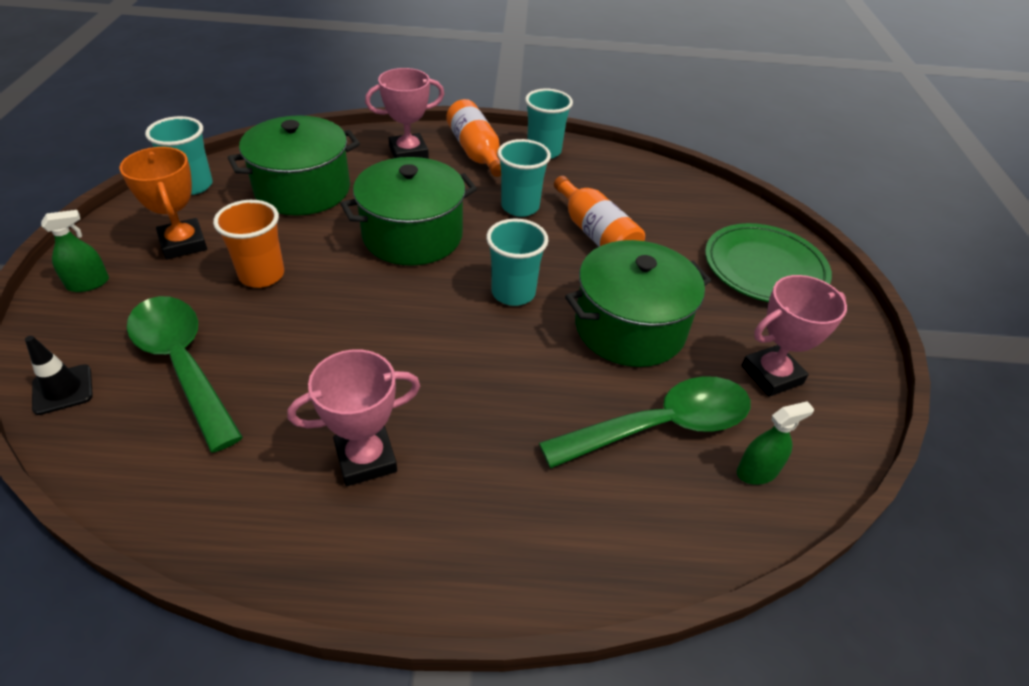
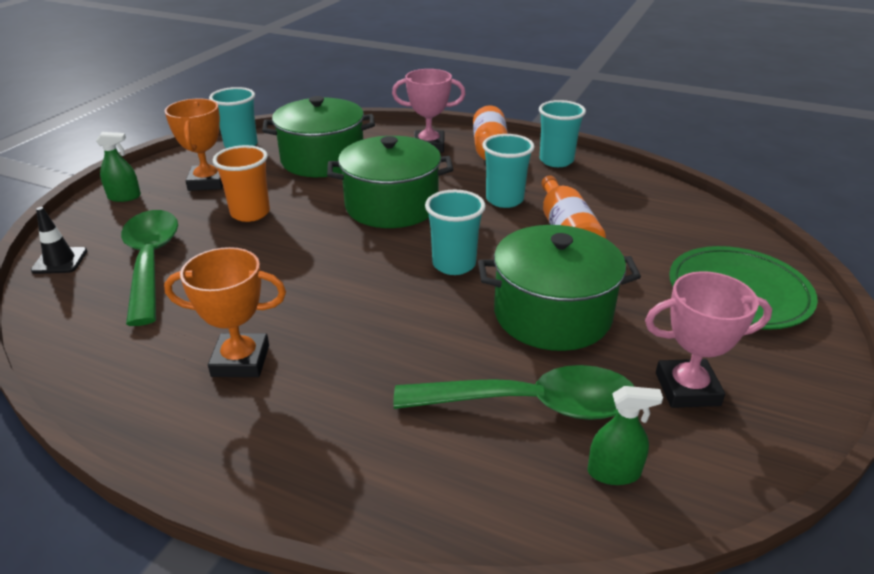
camera: 25 degrees right, 10 degrees down
pink trophy [287,349,420,486] -> orange trophy [164,247,286,377]

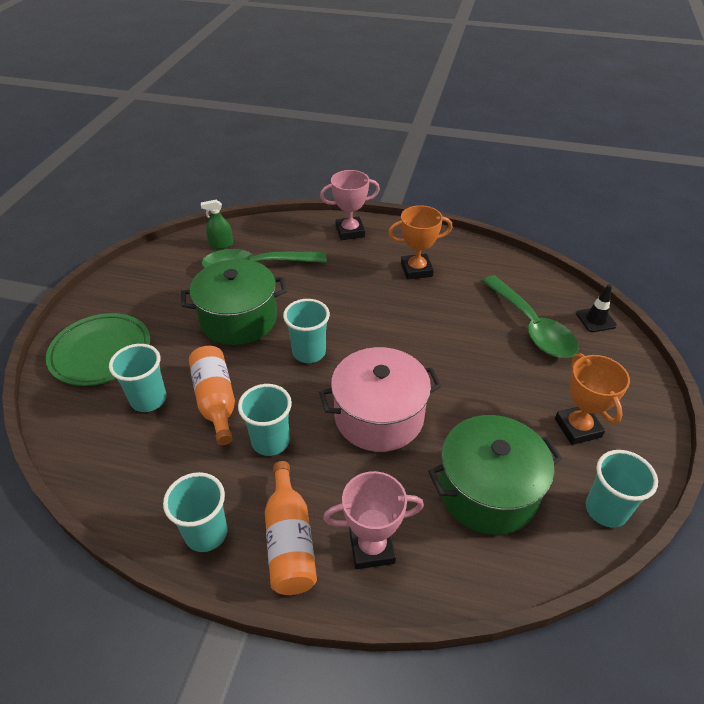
camera: 170 degrees right, 10 degrees up
green spray bottle [96,132,141,202] -> none
orange cup [213,145,270,222] -> none
green pot [327,136,453,228] -> pink pot [319,347,442,452]
pink trophy [645,271,772,408] -> pink trophy moved to [320,170,380,240]
none -> turquoise cup [109,344,167,412]

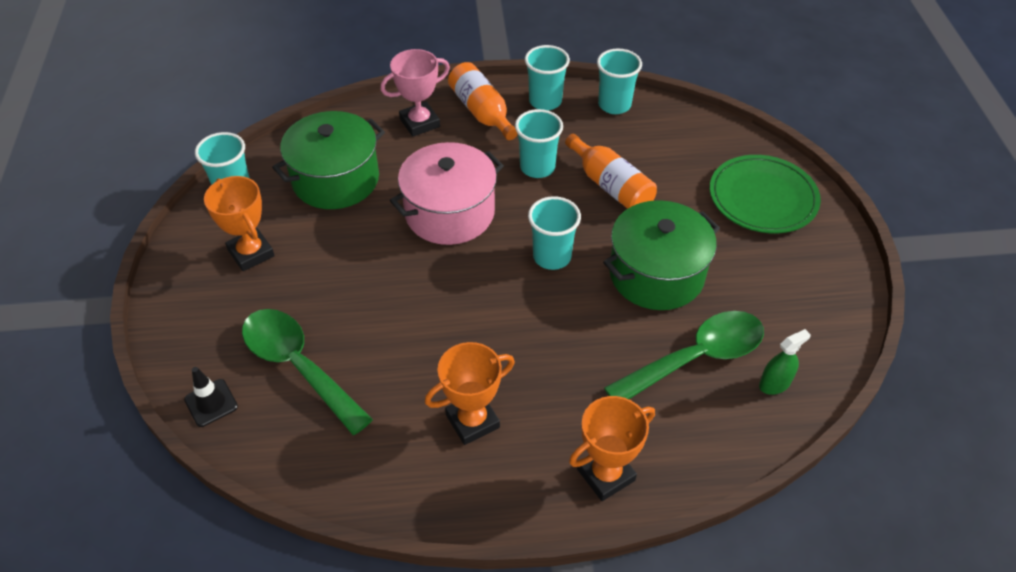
camera: 160 degrees right, 5 degrees up
turquoise cup [109,344,167,412] -> turquoise cup moved to [597,49,642,114]
pink trophy [320,170,380,240] -> orange trophy [569,396,655,501]

